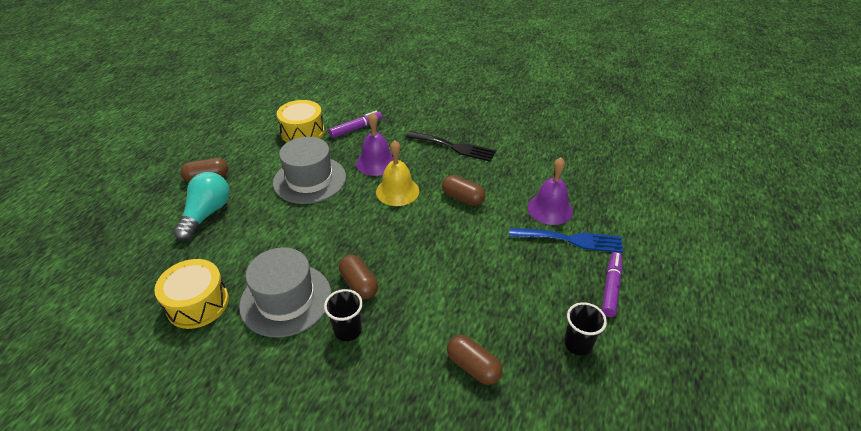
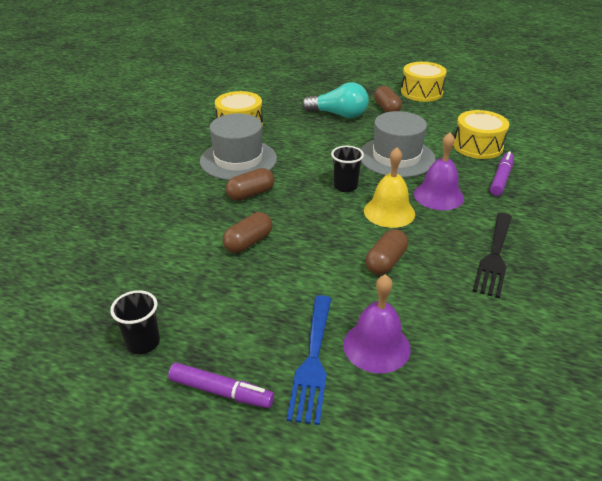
camera: 90 degrees right, 5 degrees down
black cup [324,289,363,341] -> black cup moved to [331,146,364,192]
purple marker [329,111,382,138] -> purple marker turned 120 degrees counterclockwise [490,151,514,196]
brown capsule [447,335,503,385] -> brown capsule moved to [223,212,272,253]
none -> yellow drum [401,62,447,102]

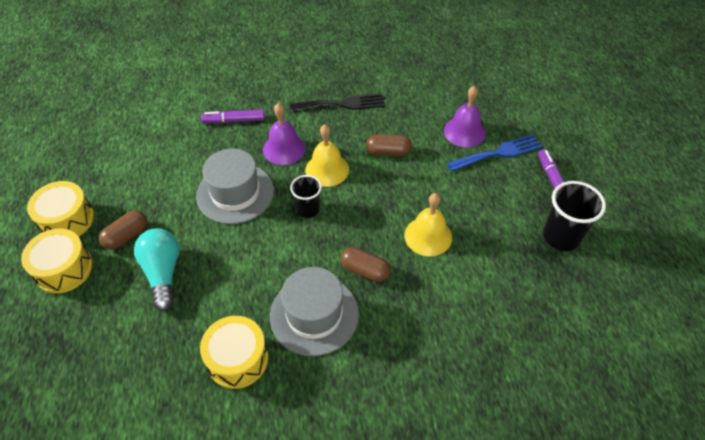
camera: 120 degrees left, 15 degrees up
black cup [110,290,160,354] -> black cup [543,181,606,251], size x1.57
brown capsule [223,212,272,253] -> yellow bell [404,193,452,257]
yellow drum [453,110,509,159] -> yellow drum moved to [21,229,93,294]

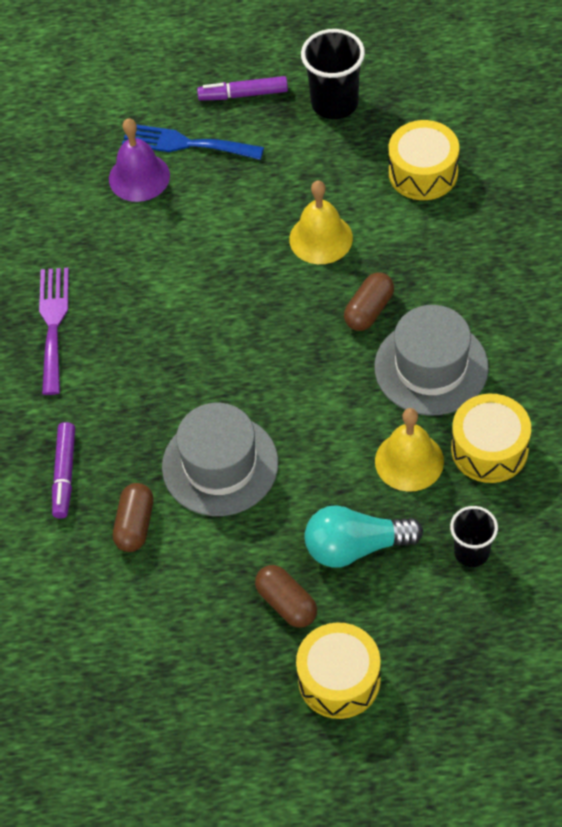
camera: 80 degrees left, 5 degrees up
yellow drum [27,181,94,237] -> yellow drum moved to [389,120,459,200]
purple bell [263,103,306,165] -> none
black fork [290,94,385,112] -> purple fork [39,268,69,395]
black cup [290,175,322,218] -> black cup moved to [450,506,498,567]
yellow bell [305,124,349,187] -> yellow bell moved to [375,408,444,492]
brown capsule [366,134,412,156] -> brown capsule moved to [113,483,153,552]
blue fork [447,134,543,172] -> blue fork turned 60 degrees counterclockwise [122,124,264,160]

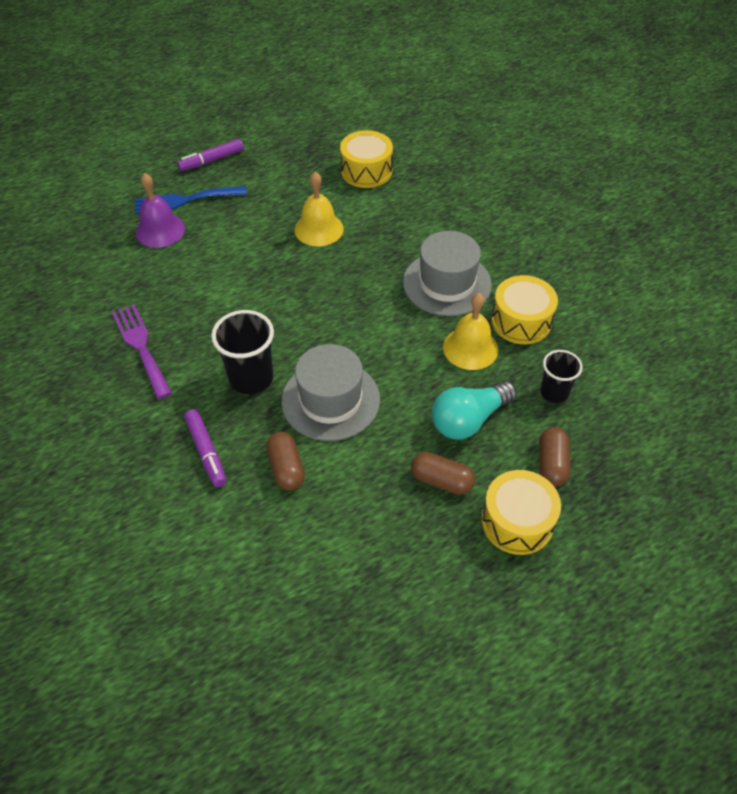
camera: 30 degrees left, 5 degrees down
black cup [301,29,365,119] -> black cup moved to [211,310,274,394]
brown capsule [344,272,394,331] -> brown capsule moved to [539,427,571,487]

